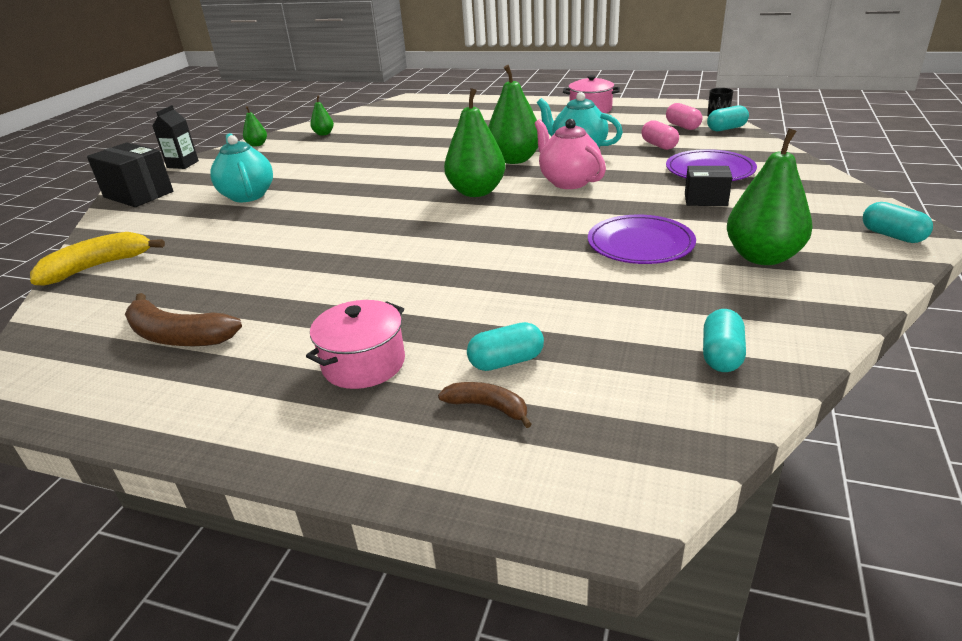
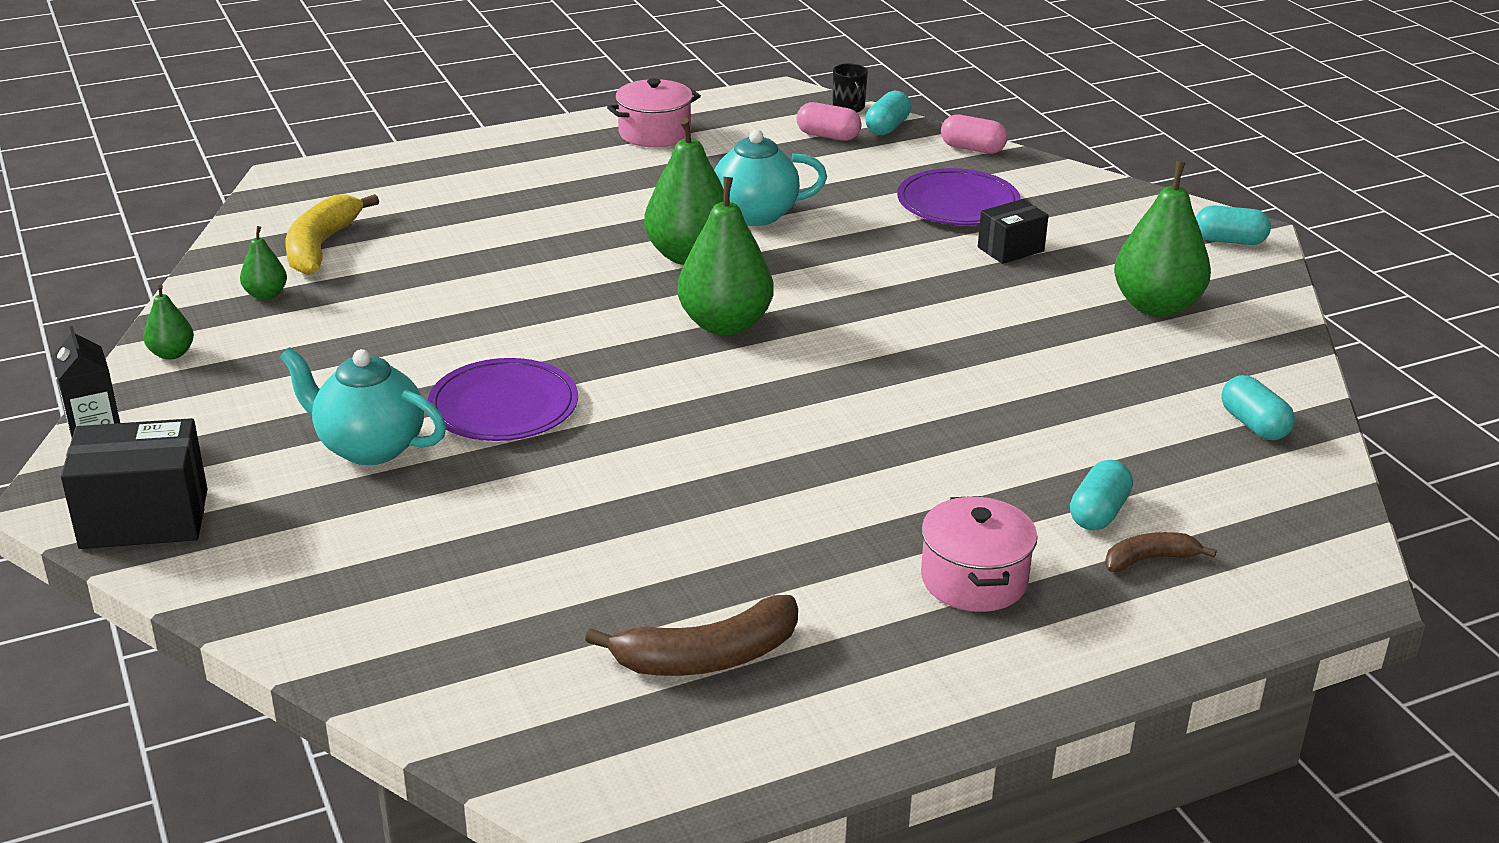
camera: 45 degrees left, 0 degrees up
yellow banana [30,232,165,286] -> yellow banana moved to [286,194,379,275]
pink teapot [534,119,606,189] -> none
purple plate [588,215,696,264] -> purple plate moved to [428,358,578,441]
pink capsule [641,120,679,150] -> pink capsule moved to [941,114,1008,154]

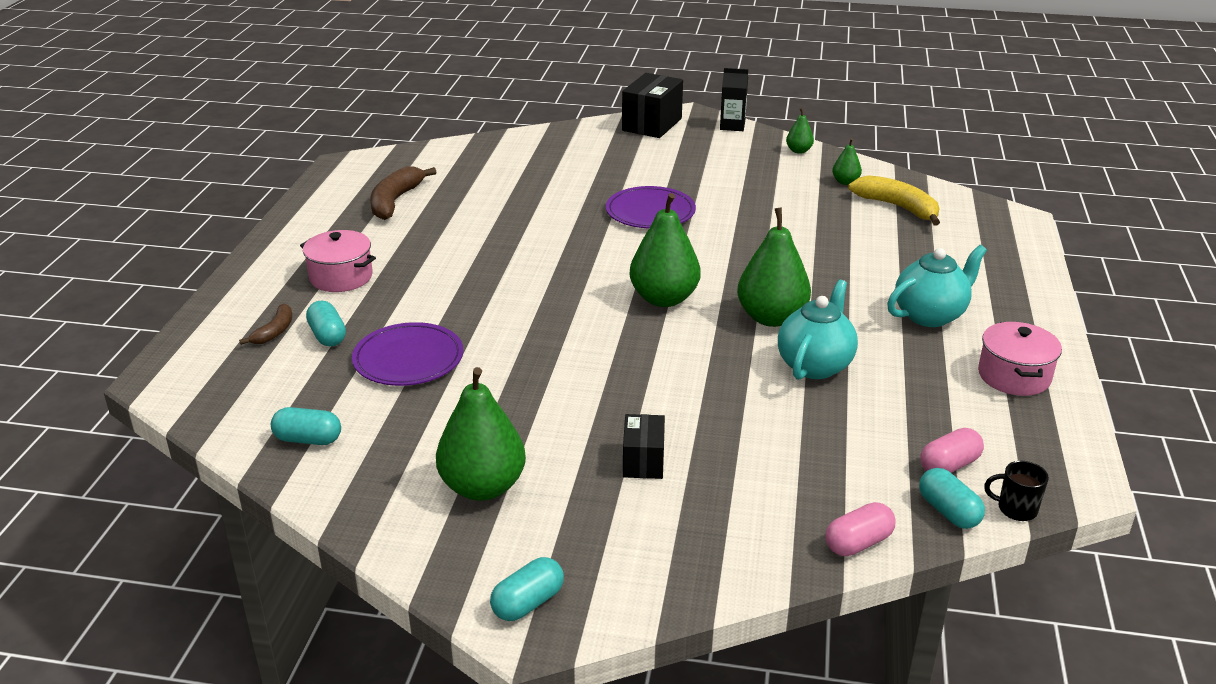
camera: 125 degrees right, 0 degrees up
turquoise teapot [280,347,446,465] -> turquoise teapot moved to [887,245,987,327]
purple plate [897,168,1021,225] -> purple plate moved to [352,322,463,386]

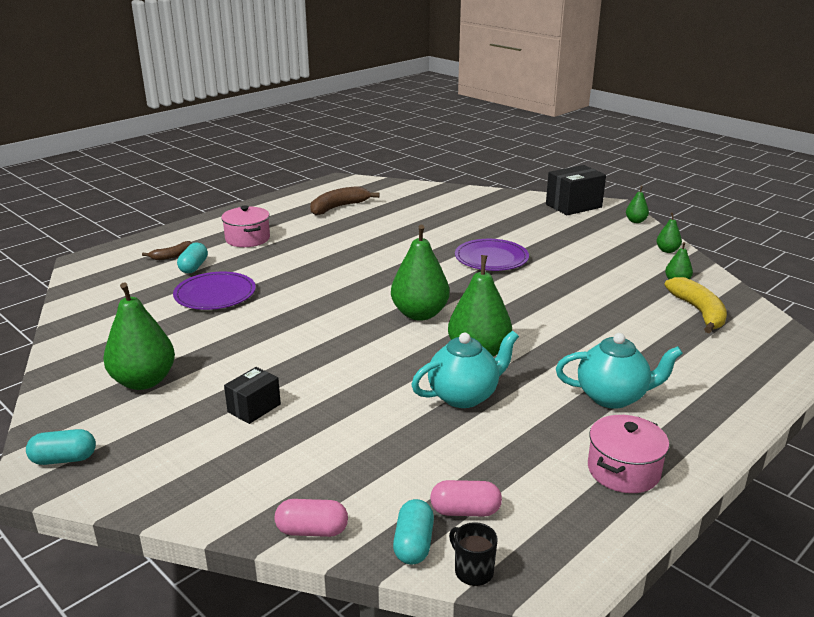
camera: 35 degrees right, 5 degrees down
turquoise capsule [271,407,341,445] -> none
black carton [720,68,748,131] -> green pear [626,186,649,223]

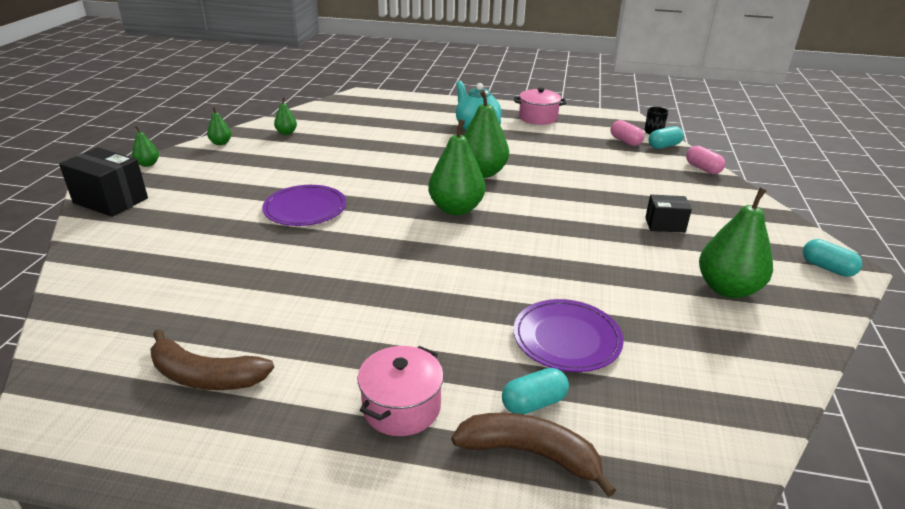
camera: 125 degrees left, 5 degrees up
brown banana [142,241,192,260] -> brown banana [452,412,616,497], size x1.74
turquoise teapot [411,331,519,408] -> none
yellow banana [664,277,727,333] -> none

